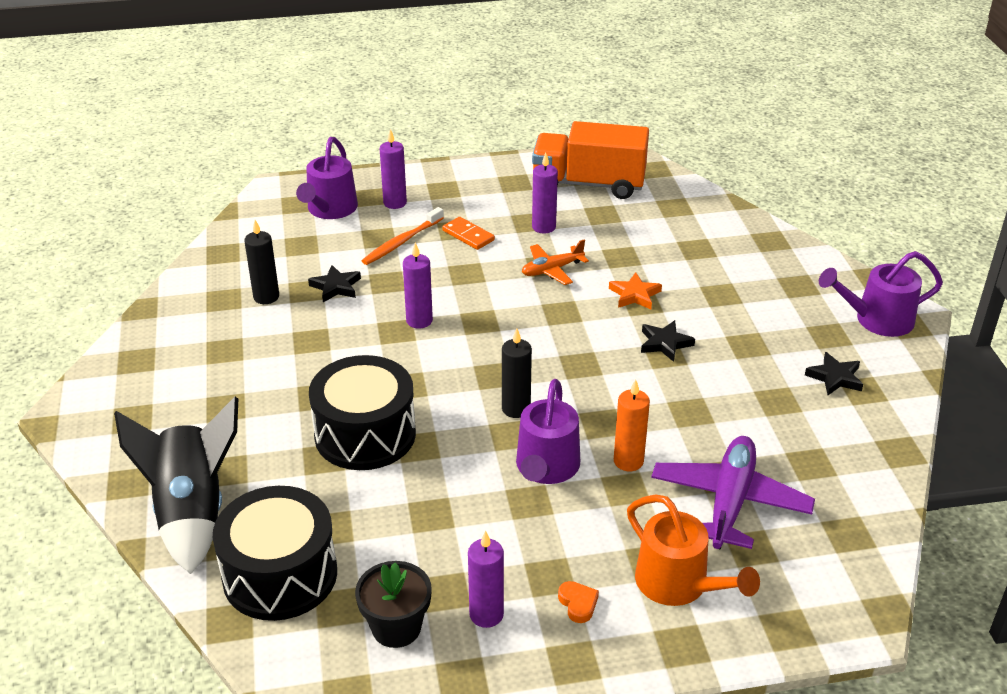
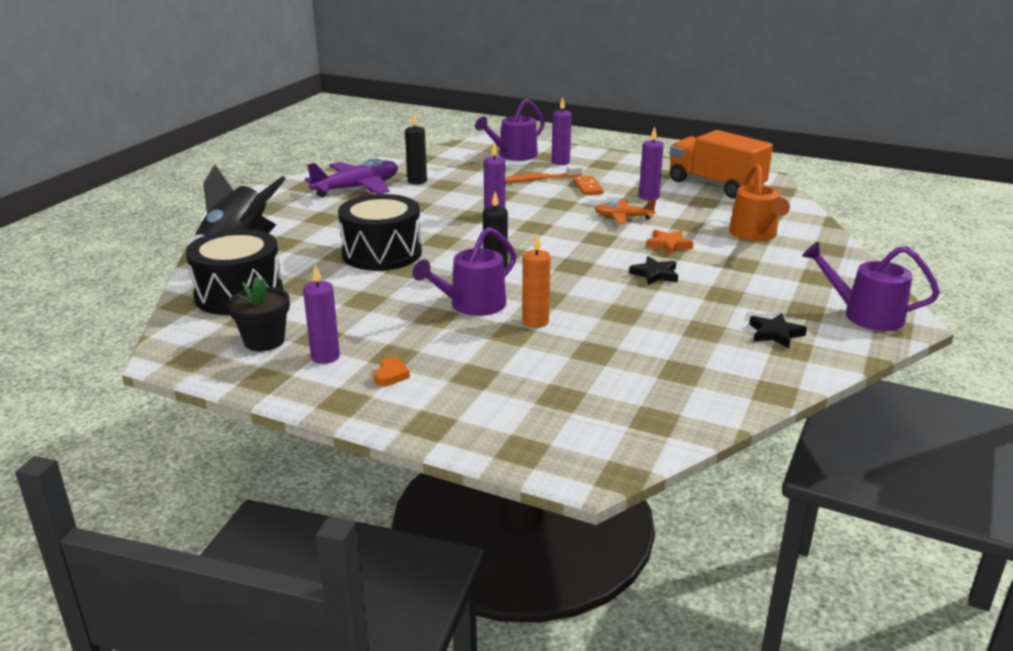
camera: 35 degrees right, 10 degrees down
black star [308,265,361,302] -> none
orange watering can [627,495,760,606] -> orange watering can moved to [729,164,790,241]
purple plane [651,436,815,550] -> purple plane moved to [305,159,398,198]

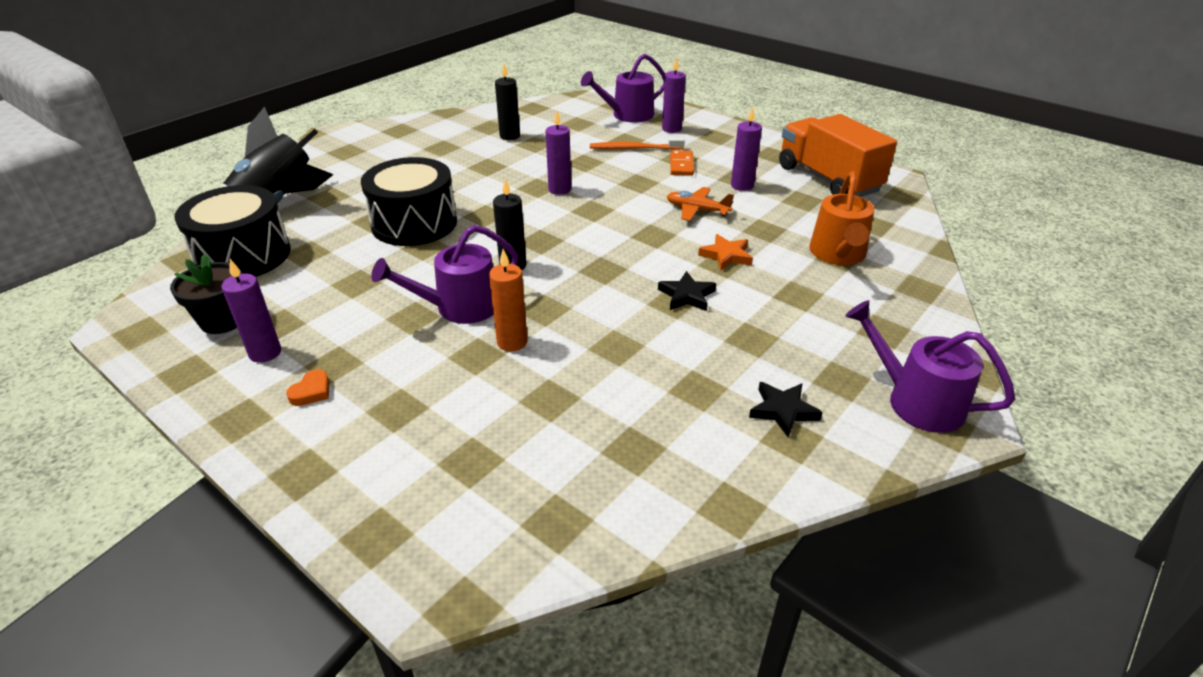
camera: 15 degrees right, 10 degrees up
purple plane [305,159,398,198] -> none

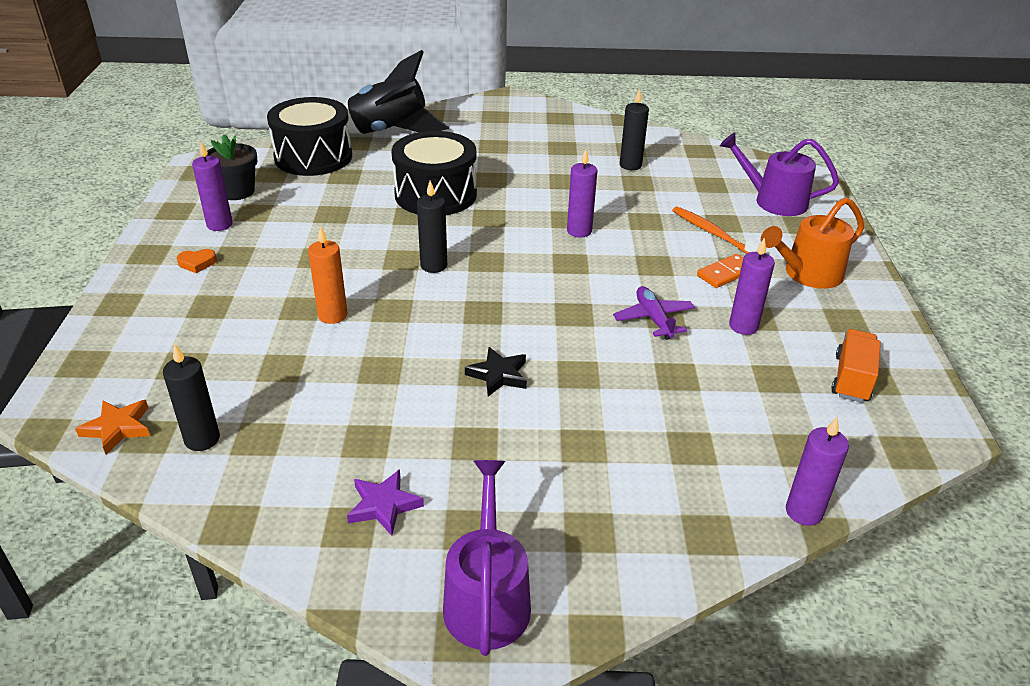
camera: 50 degrees right, 0 degrees up
purple watering can [371,225,519,324] -> none
purple candle [662,57,686,133] -> purple candle moved to [786,417,849,526]
orange plane [667,187,734,221] -> purple plane [613,286,695,340]
orange star [698,234,753,271] -> orange star moved to [75,400,150,455]
black star [749,382,823,437] -> purple star [347,469,424,536]
orange truck [779,114,897,197] -> orange truck [831,329,881,403], size x0.54
orange watering can [809,171,874,265] -> orange watering can moved to [761,197,864,289]
none -> black candle [163,344,220,451]

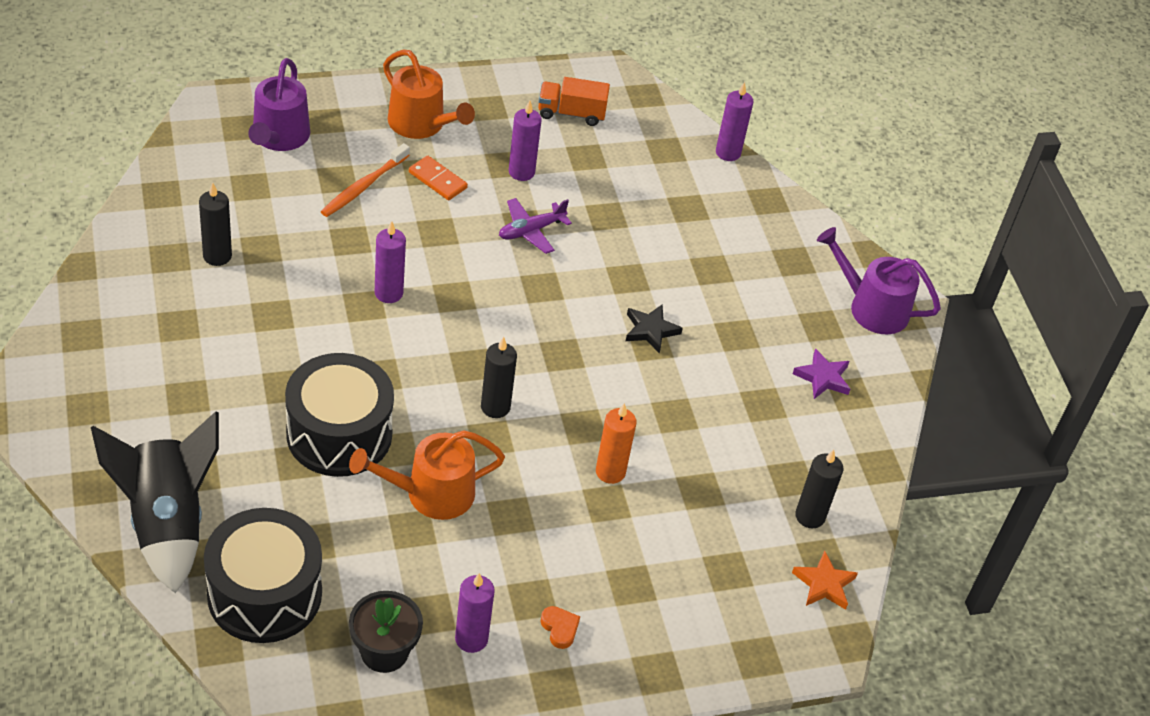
camera: 110 degrees left, 10 degrees up
purple watering can [443,460,531,656] -> purple watering can turned 45 degrees clockwise [817,227,941,334]
none -> orange watering can [349,430,505,520]

